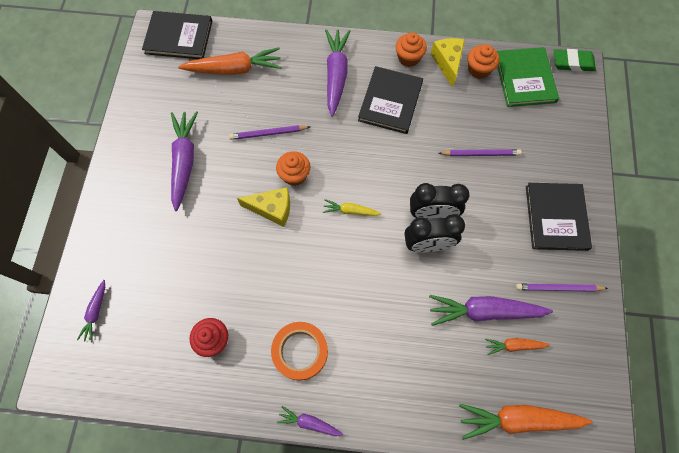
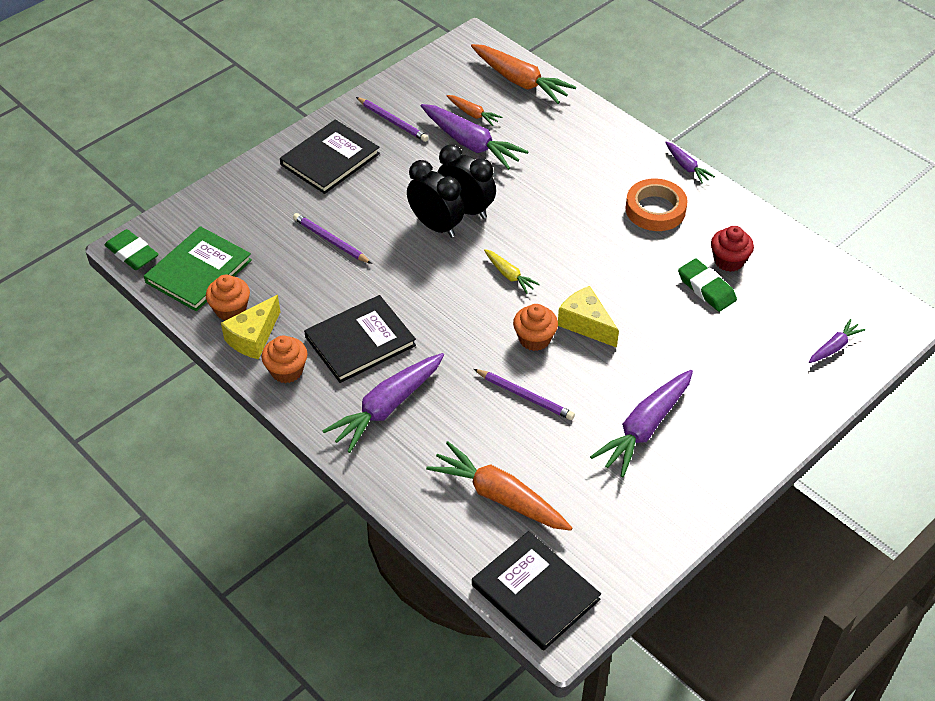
camera: 140 degrees left, 20 degrees down
none -> green eraser [678,259,737,312]

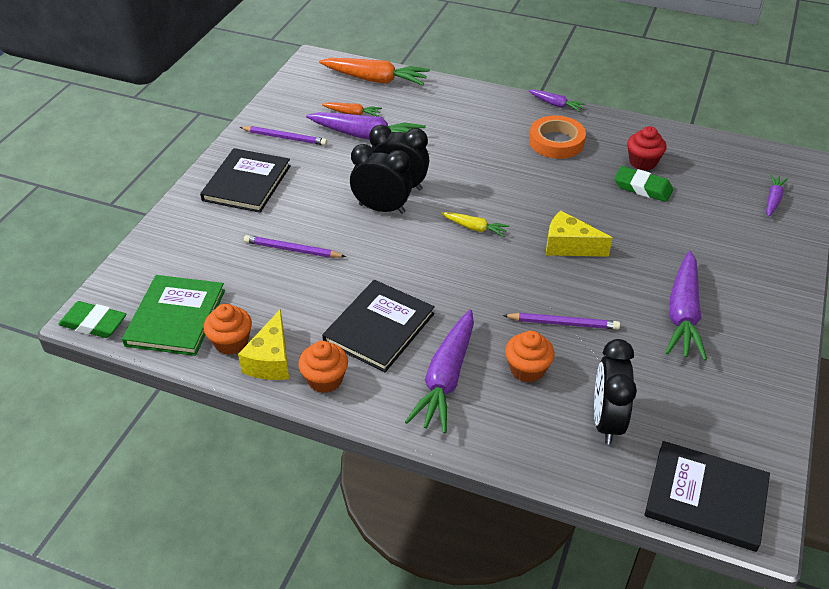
camera: 25 degrees left, 5 degrees down
orange carrot [426,441,572,531] -> black clock [594,339,637,444]
orange cupcake [513,304,558,351] -> orange cupcake moved to [505,331,555,383]

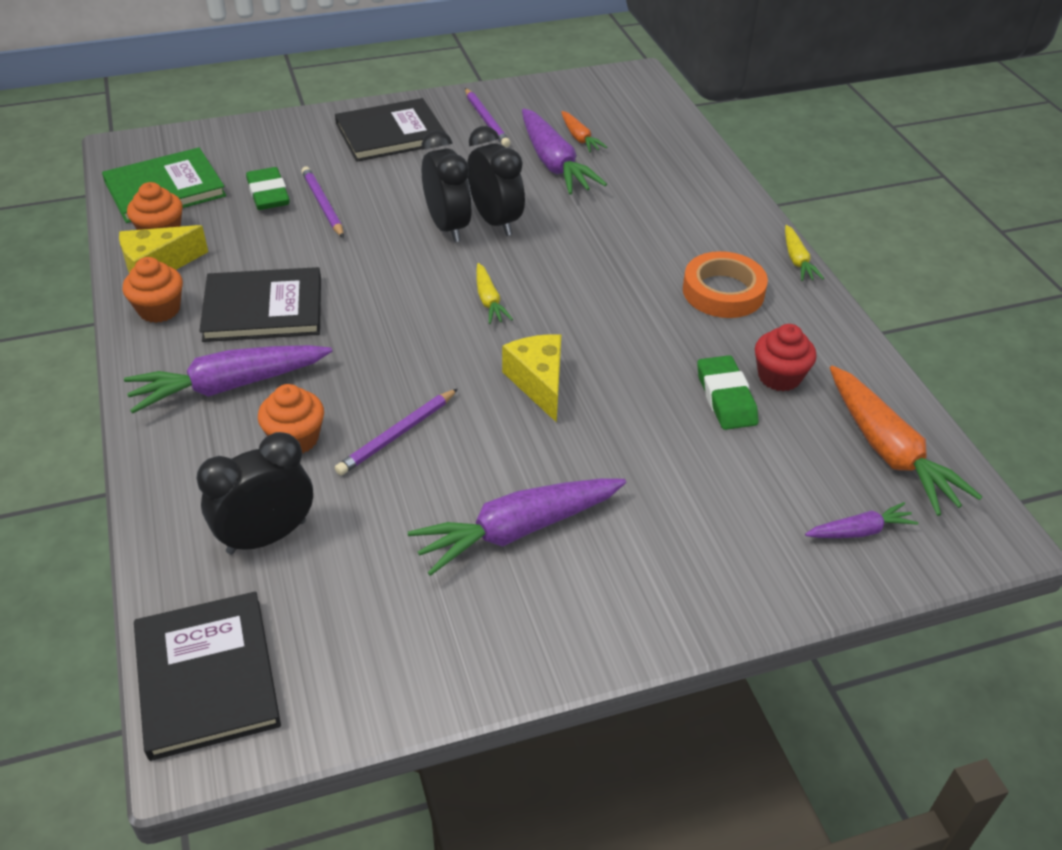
camera: 50 degrees right, 0 degrees up
green eraser [58,301,127,338] -> green eraser moved to [246,167,290,210]
orange carrot [319,58,430,85] -> orange carrot moved to [830,365,982,516]
purple pencil [502,313,620,330] -> purple pencil turned 75 degrees clockwise [335,389,458,475]
purple carrot [528,90,586,112] -> yellow carrot [785,225,824,281]

